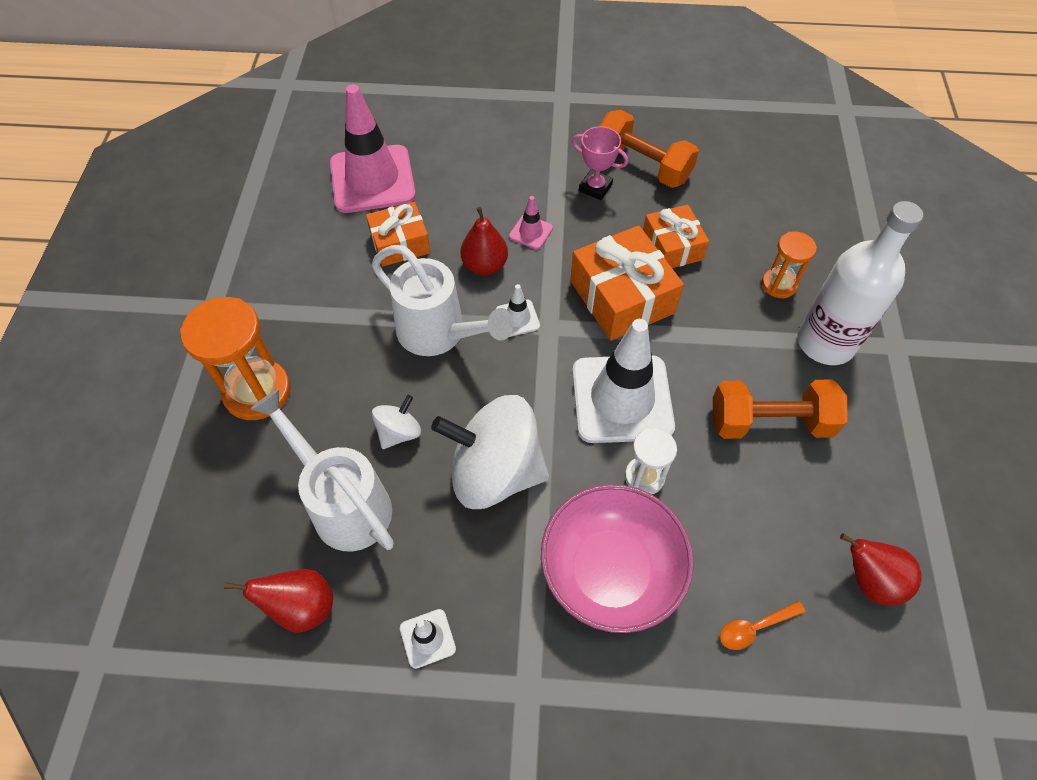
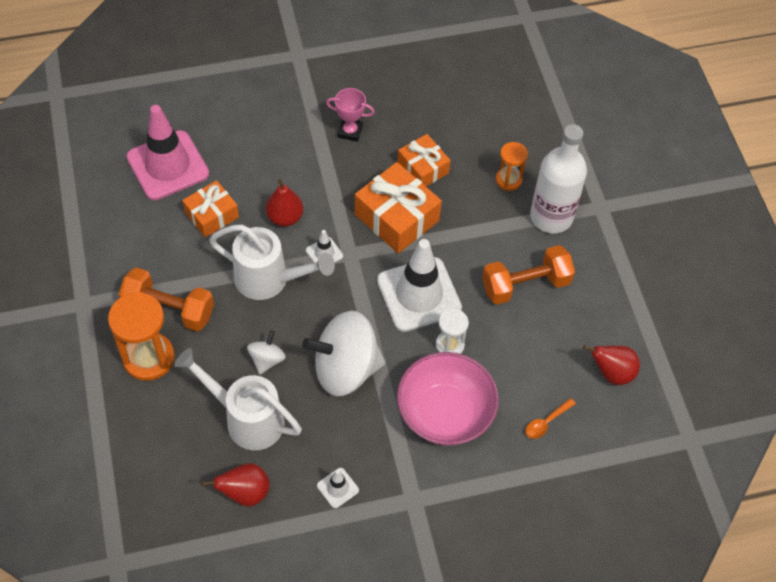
camera: 20 degrees left, 0 degrees up
pink traffic cone [509,196,553,249] -> none
orange dumbbell [600,110,699,188] -> orange dumbbell moved to [119,267,214,331]

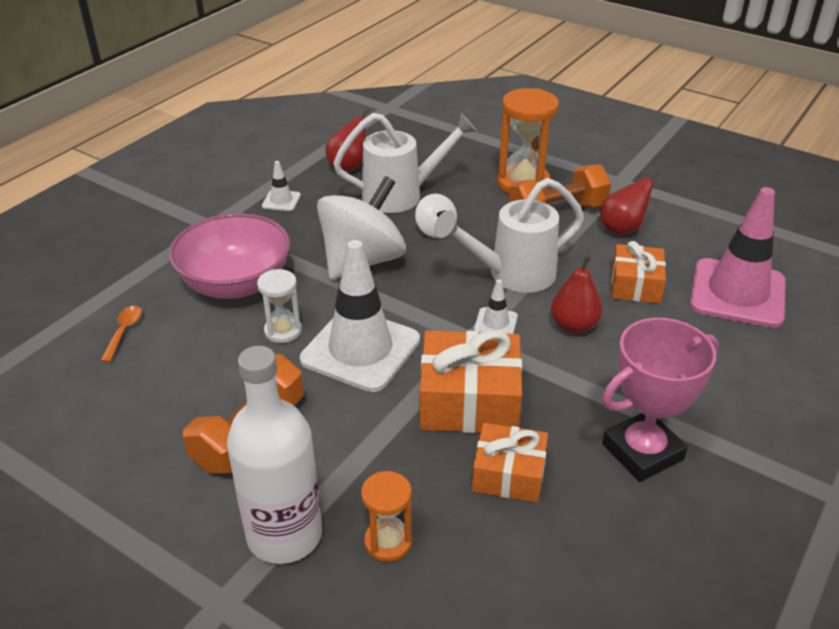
camera: 140 degrees right, 20 degrees down
pink trophy [326,88,375,142] -> pink trophy [602,318,719,482], size x1.70
red pear [583,345,640,385] -> red pear moved to [600,170,661,235]

